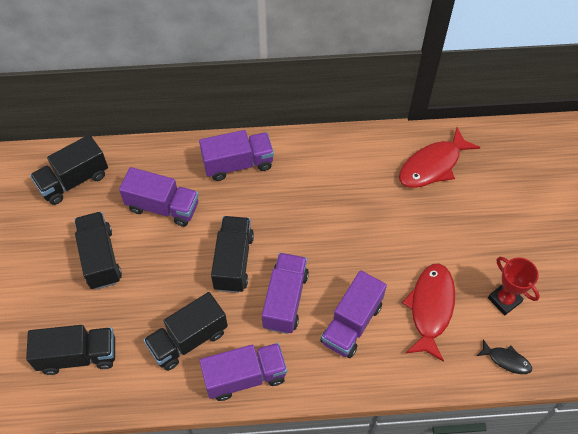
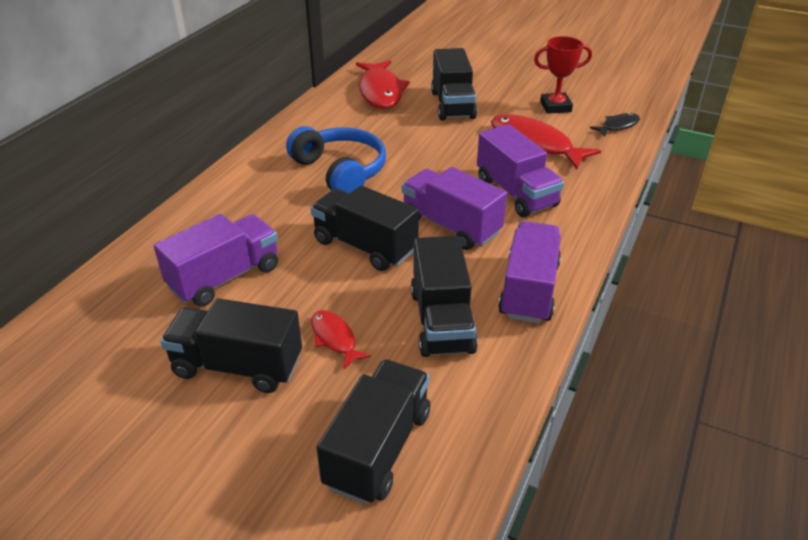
camera: 60 degrees left, 20 degrees down
black truck [30,135,108,205] -> black truck moved to [431,48,477,121]
purple truck [199,130,274,181] -> none
none -> blue headphones [286,126,386,193]
none -> red fish [311,310,371,369]

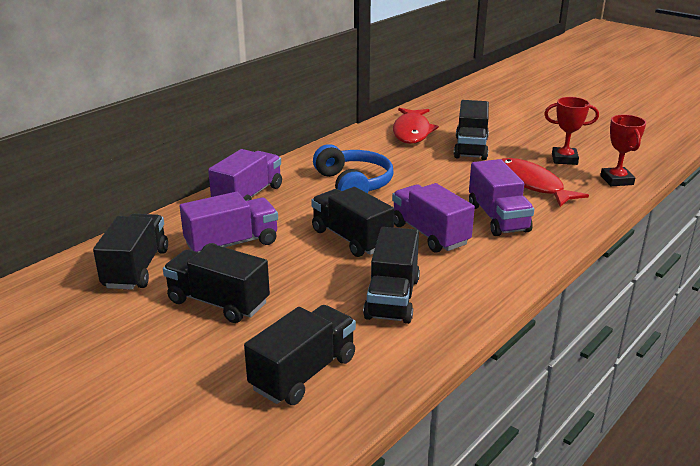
camera: 15 degrees right, 10 degrees down
red fish [311,310,371,369] -> none
purple truck [498,221,561,324] -> purple truck moved to [208,149,282,201]
black fish [590,113,640,137] -> red trophy [600,115,646,186]
none -> black truck [93,214,168,290]

